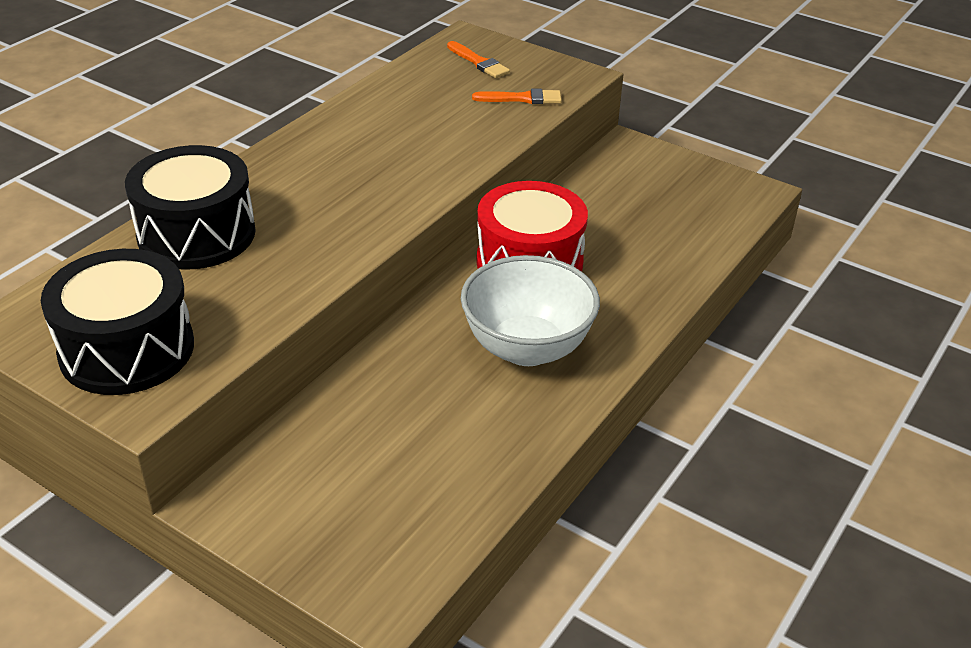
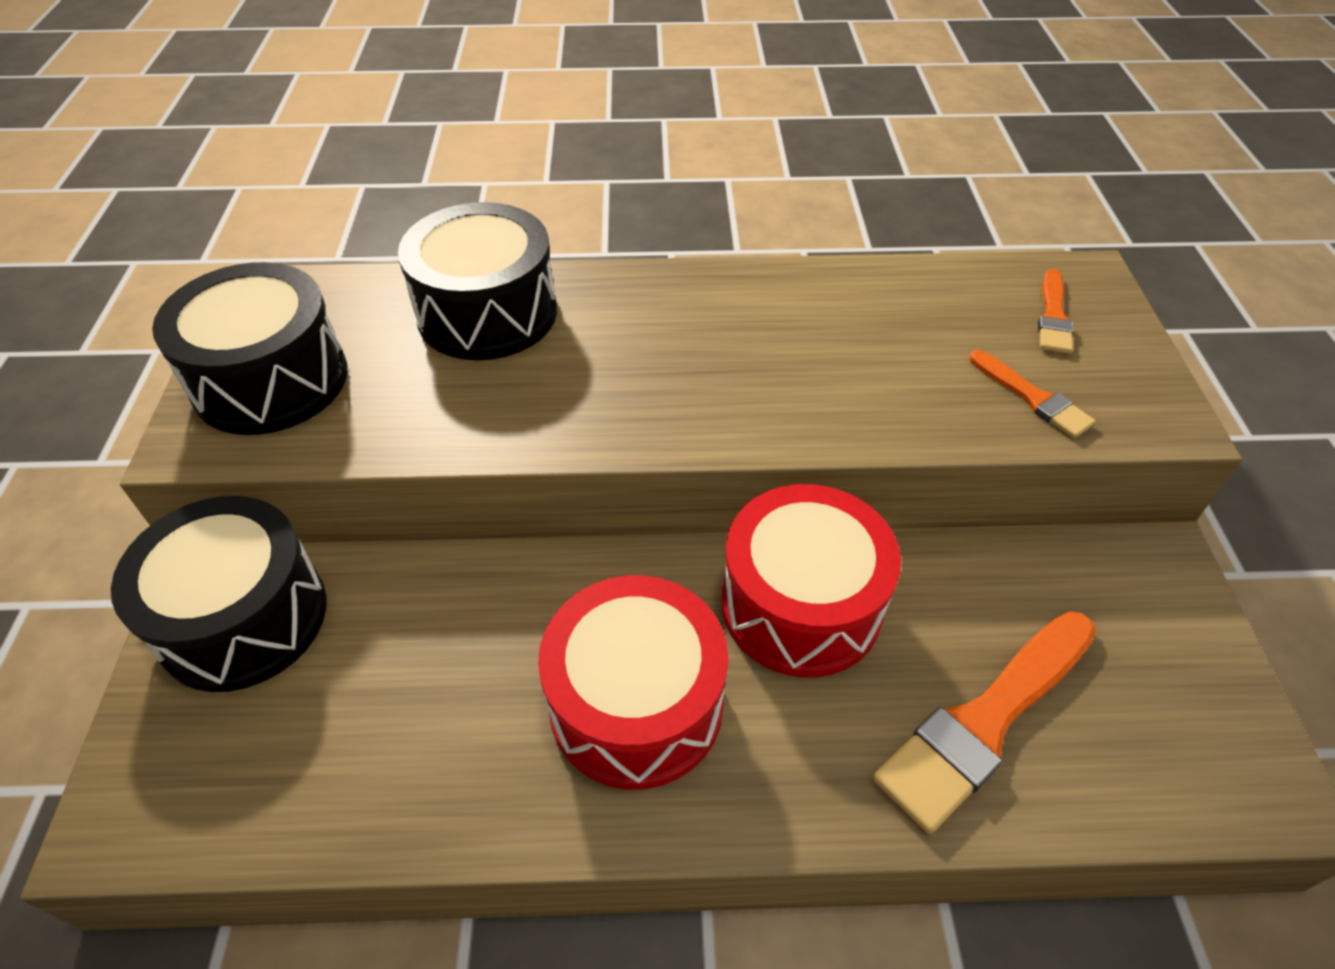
camera: 55 degrees right, 10 degrees up
white bowl [461,255,600,366] -> red drum [538,575,728,790]
none -> black drum [111,496,327,692]
none -> orange brush [873,611,1096,834]

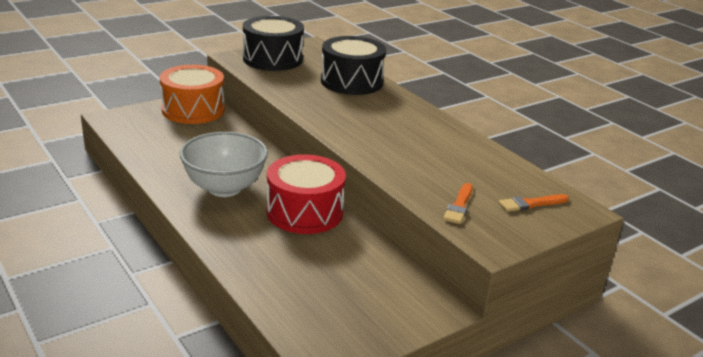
camera: 55 degrees right, 20 degrees down
black drum [111,496,327,692] -> orange drum [160,65,225,124]
red drum [538,575,728,790] -> white bowl [180,132,268,197]
orange brush [873,611,1096,834] -> none

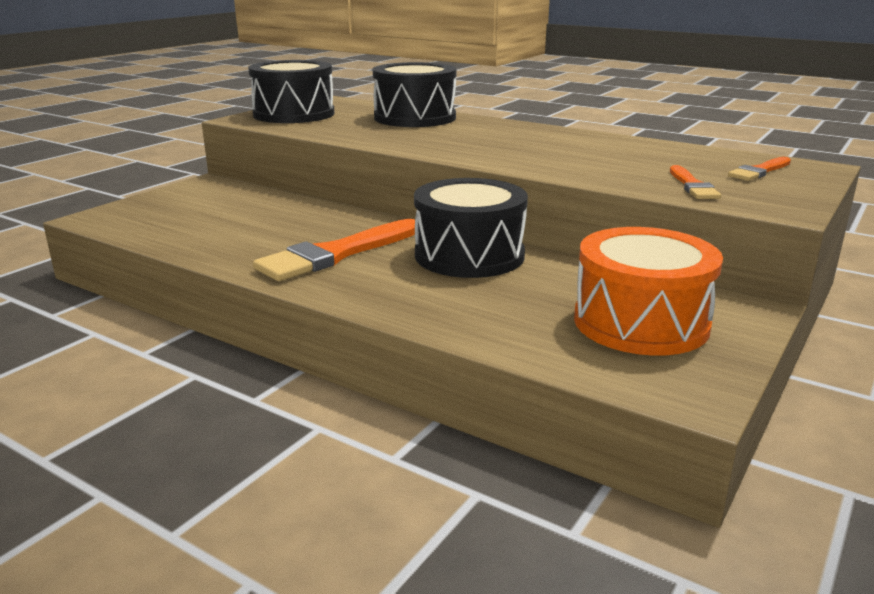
camera: 20 degrees left, 5 degrees down
orange drum [160,65,225,124] -> orange drum moved to [574,227,723,356]
white bowl [180,132,268,197] -> orange brush [253,219,415,281]
red drum [267,154,346,234] -> black drum [414,178,528,278]

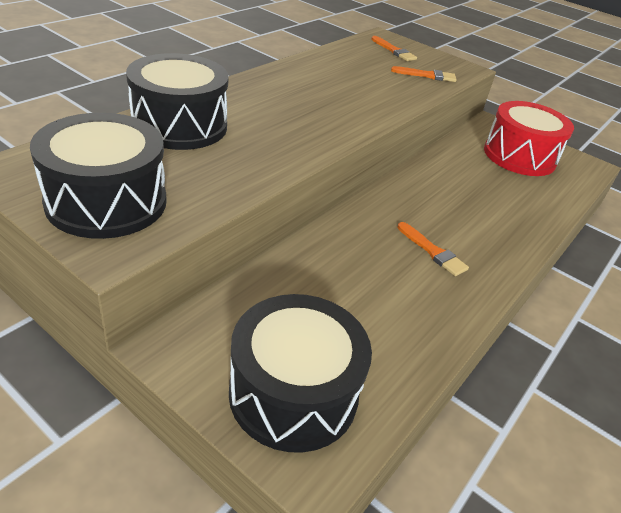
camera: 90 degrees left, 15 degrees up
orange brush [253,219,415,281] -> orange brush [397,222,469,276], size x0.52
black drum [414,178,528,278] -> black drum moved to [229,294,372,453]
orange drum [574,227,723,356] -> red drum [484,101,574,176]

